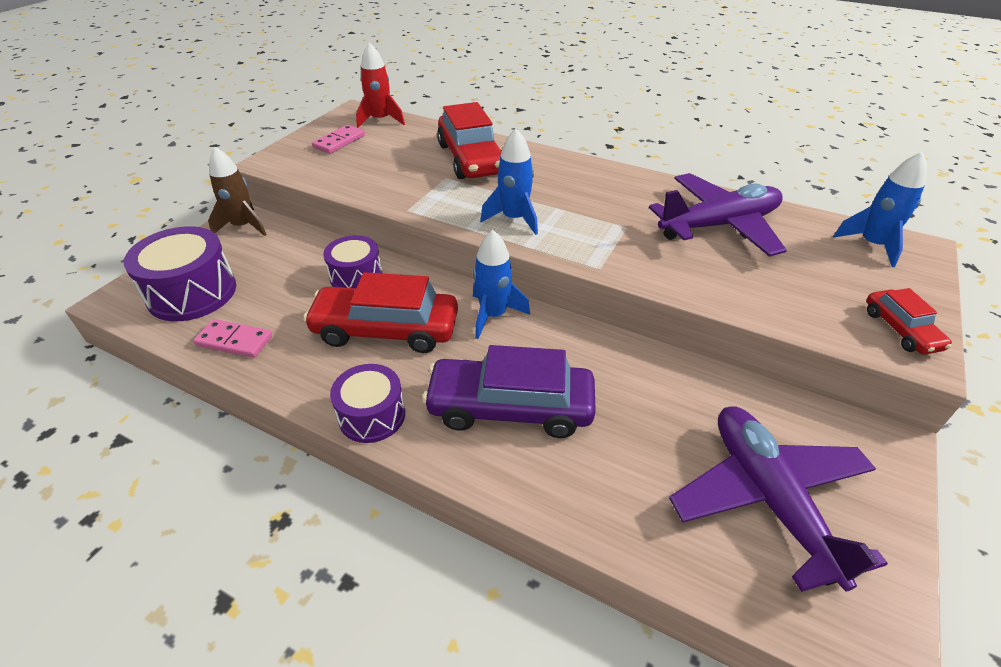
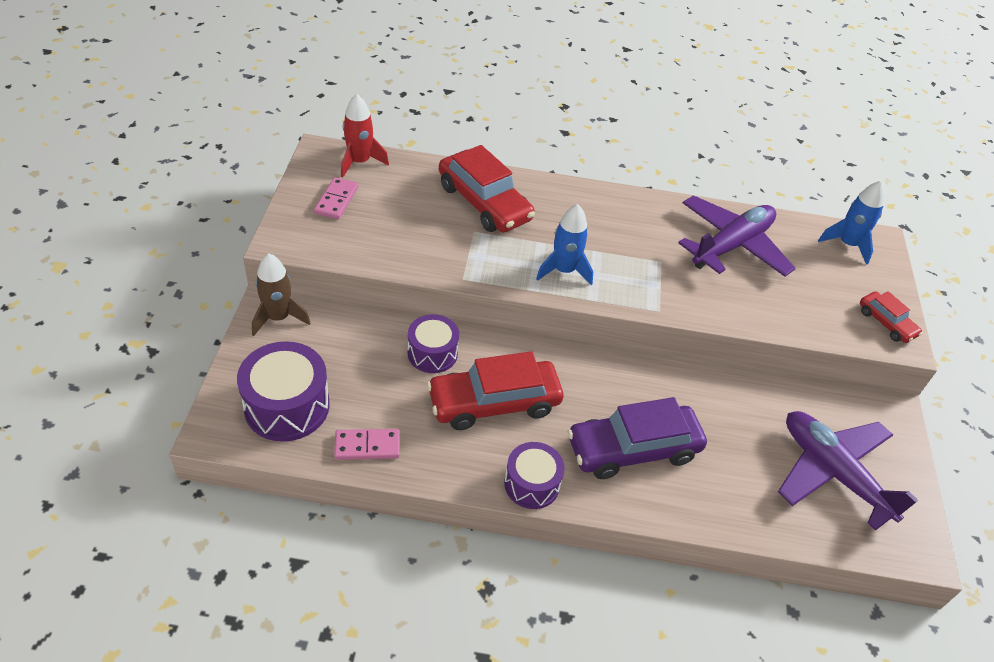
camera: 25 degrees left, 5 degrees up
blue rocket [473,230,530,339] -> none

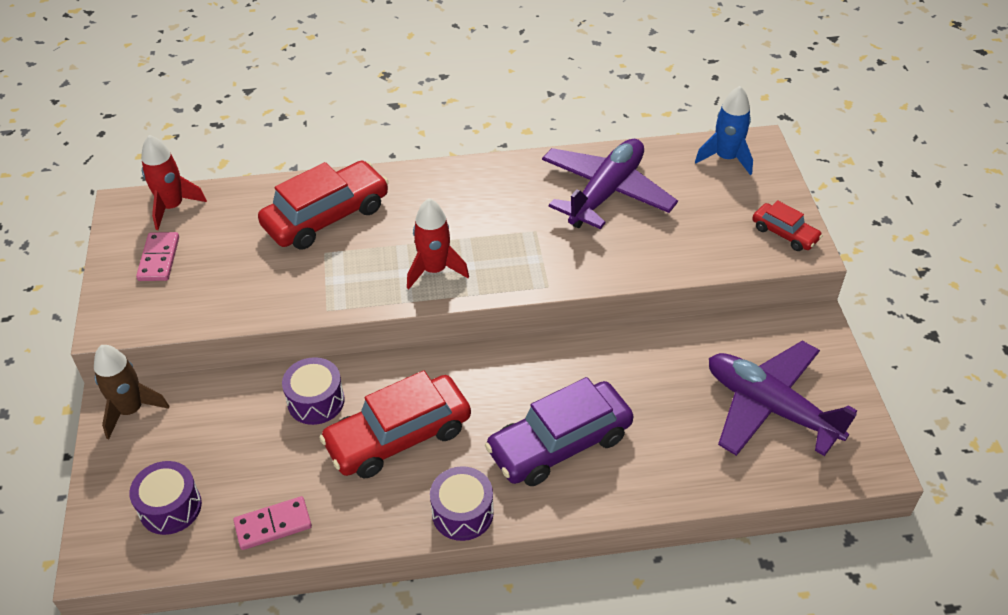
camera: 10 degrees left, 0 degrees up
purple drum [237,341,330,442] -> purple drum [129,461,202,535], size x0.64
red car [439,145,535,232] -> red car turned 75 degrees counterclockwise [258,161,389,250]
blue rocket [536,204,593,285] -> red rocket [407,198,469,289]

